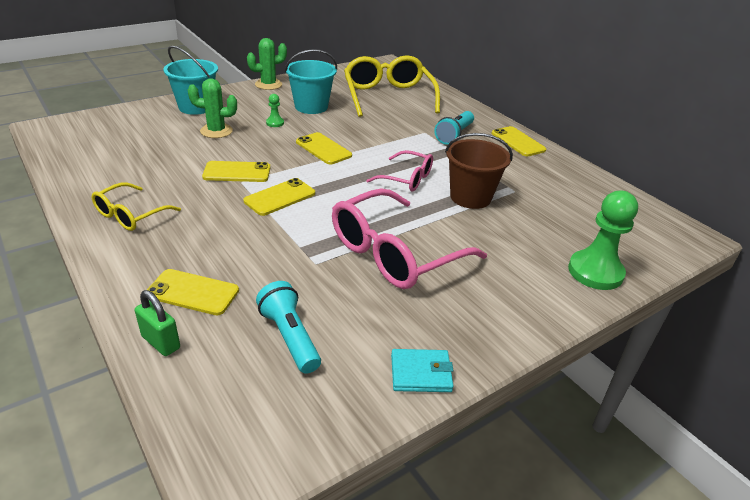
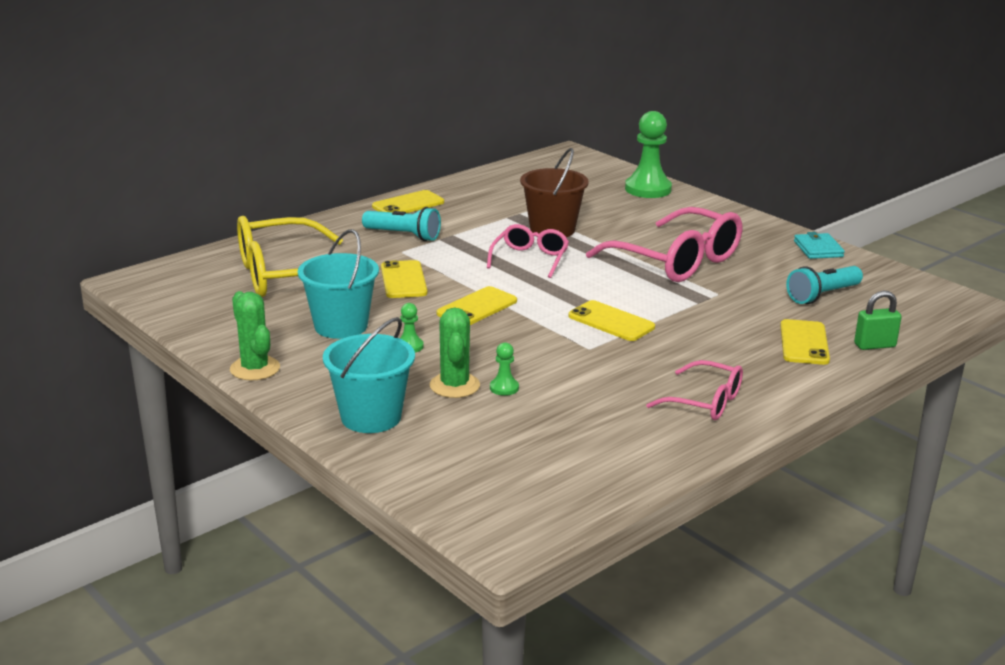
camera: 95 degrees left, 10 degrees down
yellow glasses [92,183,181,231] -> pink glasses [646,360,743,420]
green padlock [135,290,180,356] -> green padlock turned 45 degrees clockwise [854,291,902,350]
yellow phone [202,161,270,182] -> yellow phone moved to [381,260,427,298]
none -> green pawn [490,342,519,396]

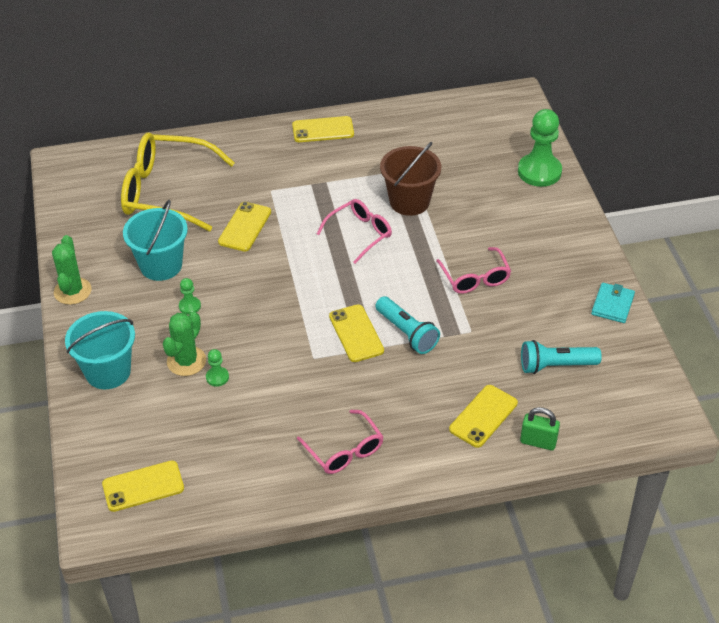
camera: 30 degrees right, 20 degrees up
turquoise flashlight [362,207,441,241] -> turquoise flashlight moved to [375,296,440,354]
yellow phone [437,286,517,325] -> yellow phone moved to [102,460,184,512]
pink glasses [586,207,742,282] -> pink glasses [436,247,511,294], size x0.55

